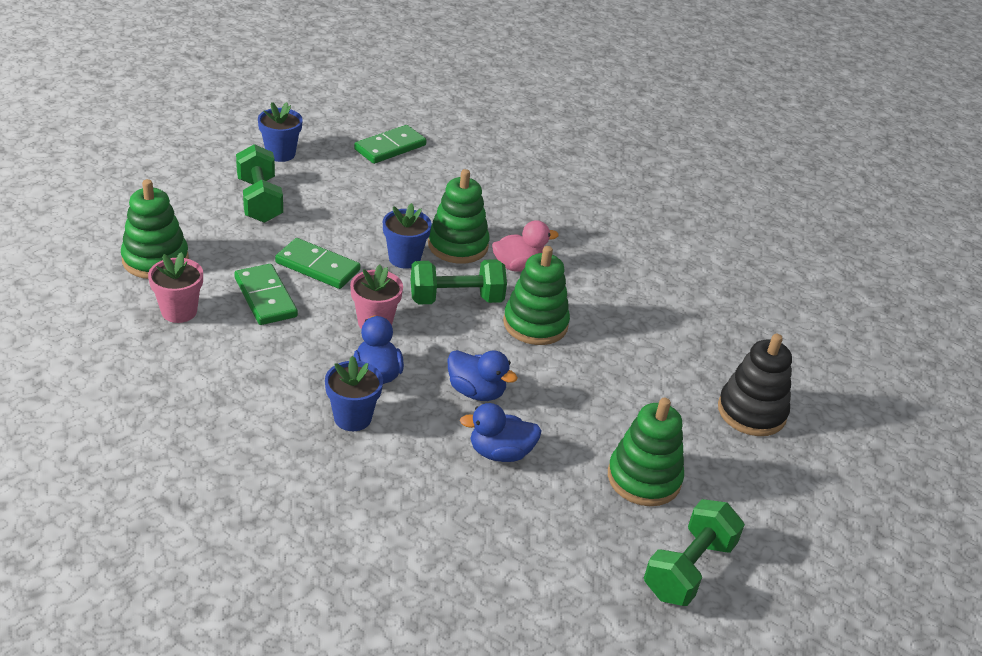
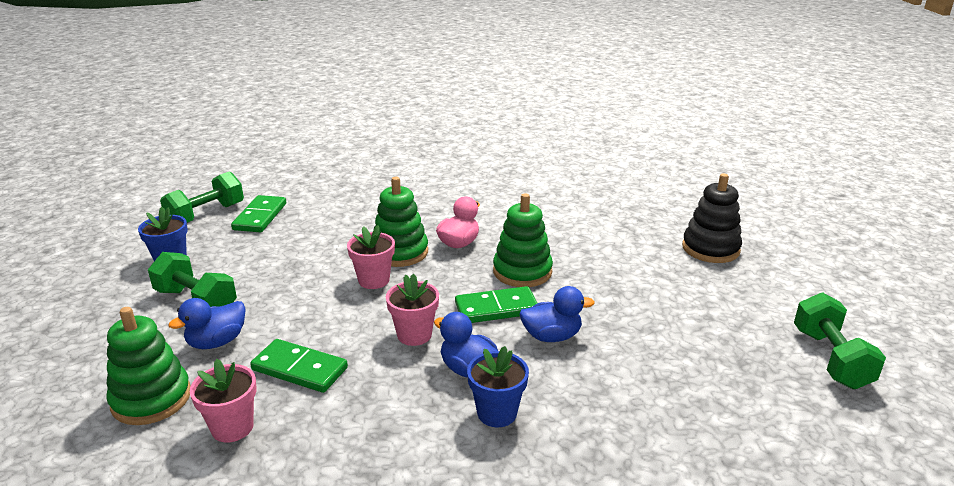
camera: 35 degrees left, 10 degrees down
green domino [275,238,361,289] -> green domino moved to [455,286,538,323]
blue flower pot [383,203,432,269] -> pink flower pot [347,225,395,289]
green dumbbell [411,259,507,304] -> green dumbbell moved to [160,171,244,223]
blue duck [460,403,542,462] -> blue duck moved to [168,298,246,349]
green stacking toy [608,398,684,506] -> none

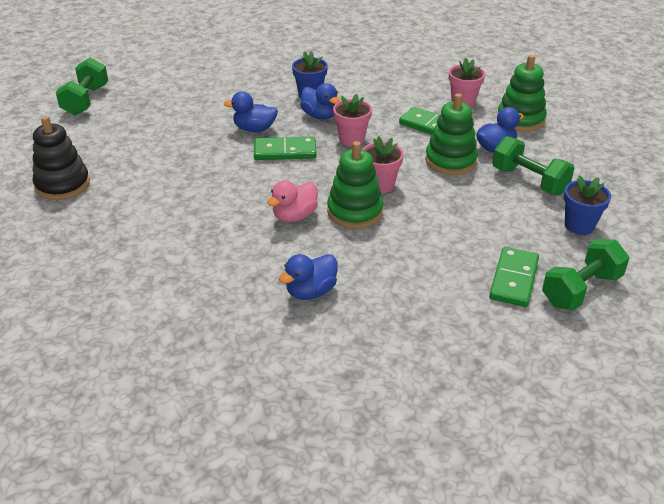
camera: 170 degrees left, 10 degrees up
green stacking toy [493,193,553,287] -> green stacking toy moved to [425,93,478,175]
none -> blue duck [279,254,338,300]

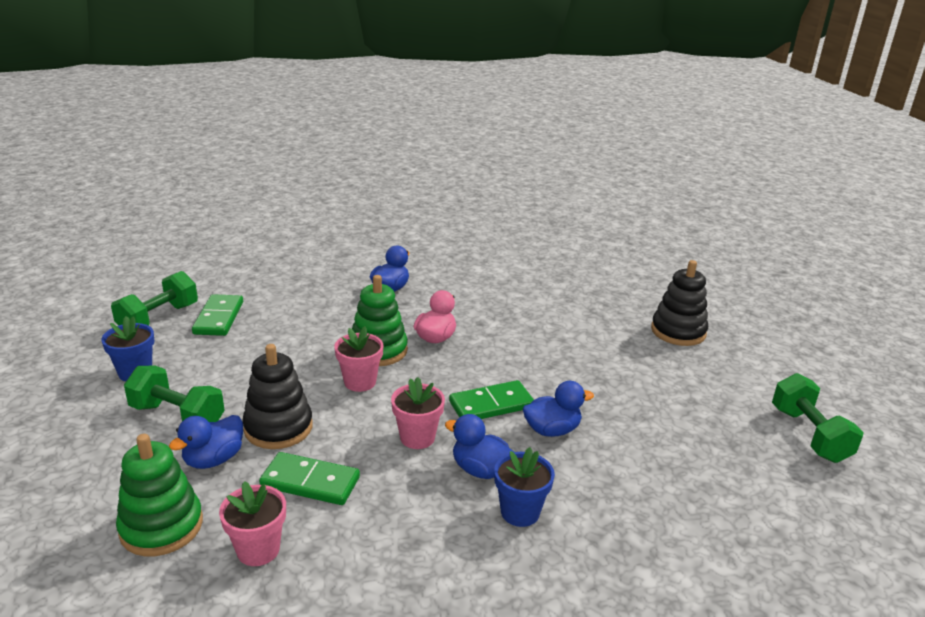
camera: 160 degrees right, 10 degrees down
green stacking toy [425,93,478,175] -> black stacking toy [242,344,313,449]

